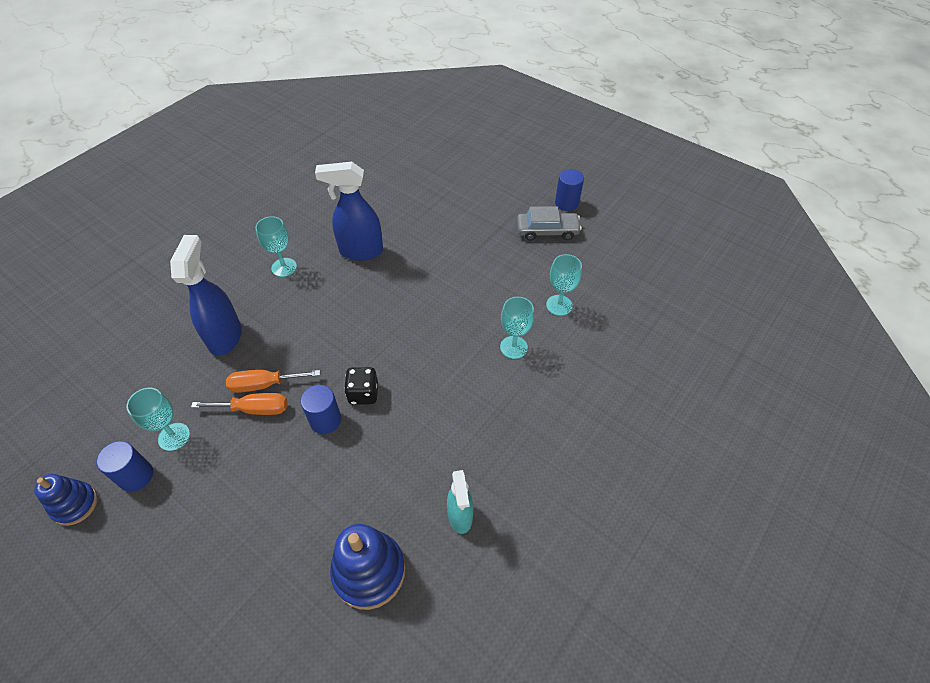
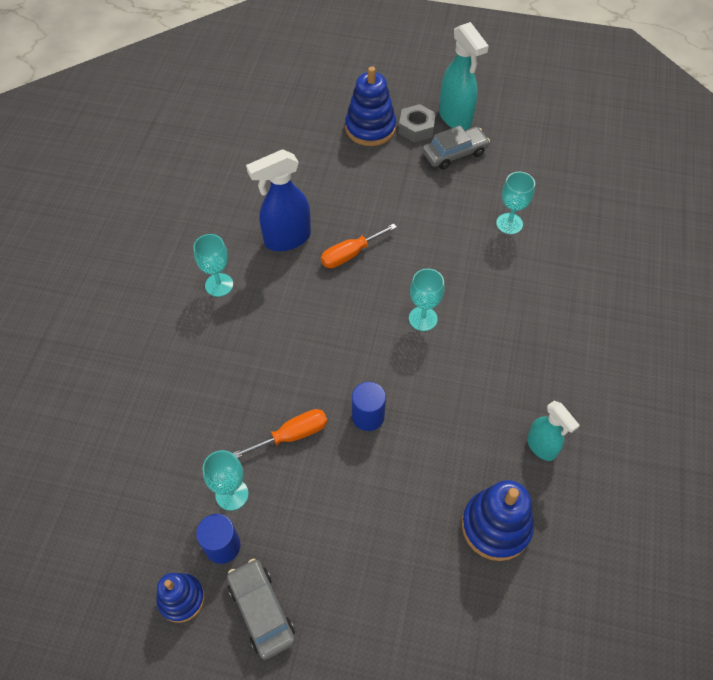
camera: 25 degrees left, 5 degrees up
blue spray bottle [170,235,242,356] -> none
orange screwdriver [226,370,320,393] -> orange screwdriver moved to [321,223,397,268]
black dice [344,367,378,405] -> none
turquoise goblet [500,297,534,359] -> turquoise goblet moved to [409,268,445,331]
blue cylinder [555,169,584,211] -> turquoise spray bottle [439,22,489,130]
none -> grey car [227,559,295,660]
none -> blue stacking toy [345,66,396,146]
none -> grey nut [399,104,436,142]

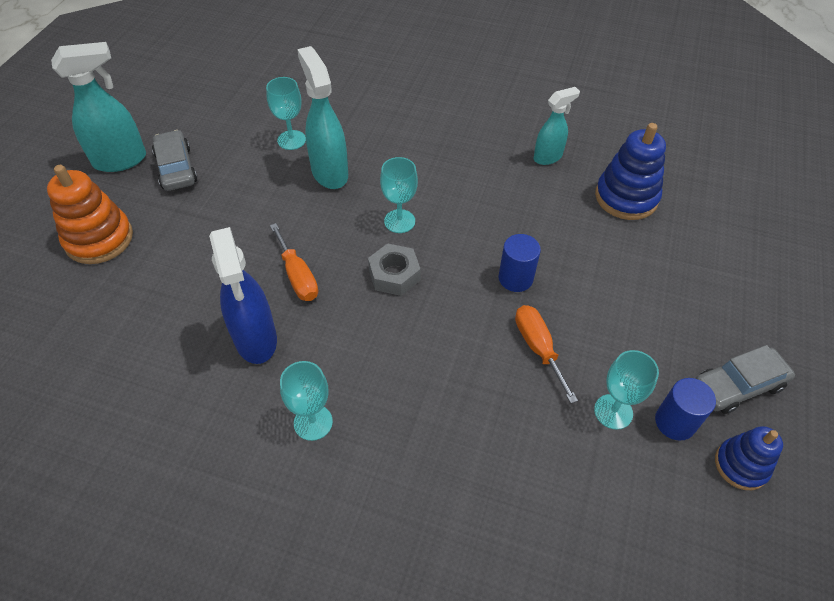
camera: 85 degrees left, 5 degrees down
blue stacking toy [345,66,396,146] -> orange stacking toy [47,165,133,264]
grey nut [399,104,436,142] -> grey nut moved to [368,243,421,296]
none -> turquoise spray bottle [297,46,348,189]

